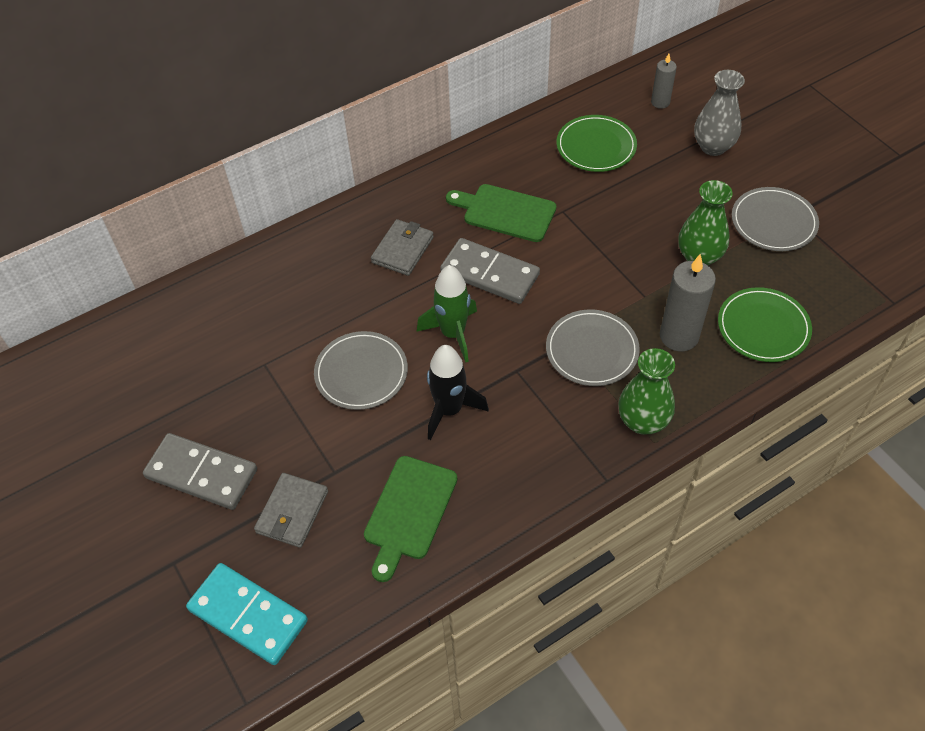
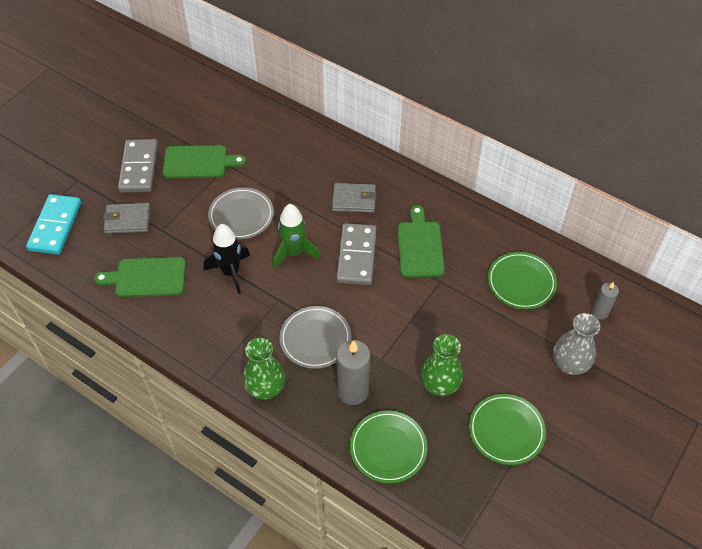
camera: 65 degrees right, 0 degrees up
grey plate [732,187,819,251] -> green plate [469,394,546,465]
none -> green cutting board [163,145,246,178]

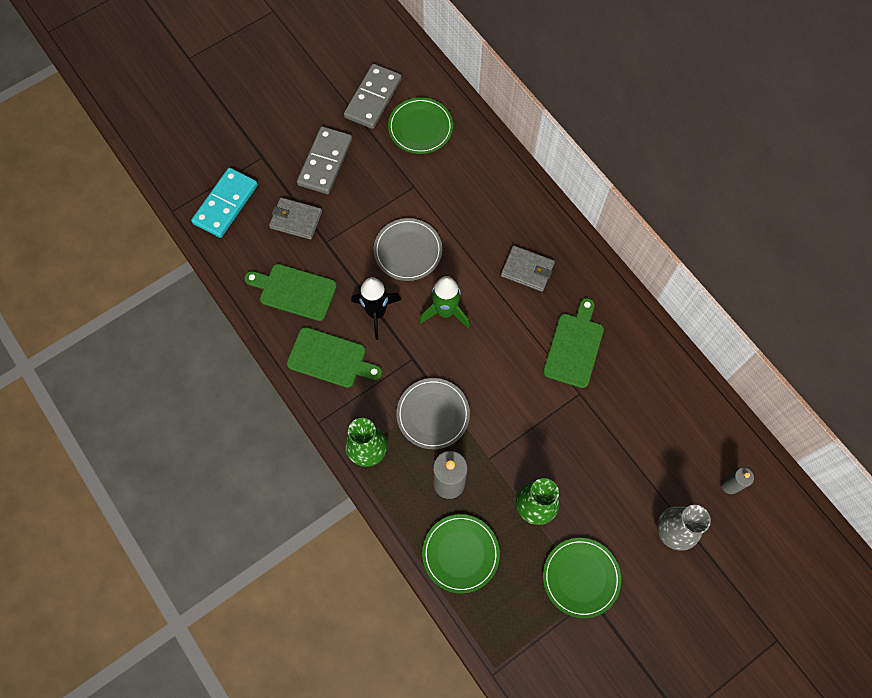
camera: 20 degrees right, 15 degrees up
green cutting board [163,145,246,178] -> green cutting board moved to [287,327,382,388]
grey domino [336,223,377,285] -> grey domino moved to [344,64,402,129]
green plate [488,252,557,309] -> green plate moved to [388,97,453,154]

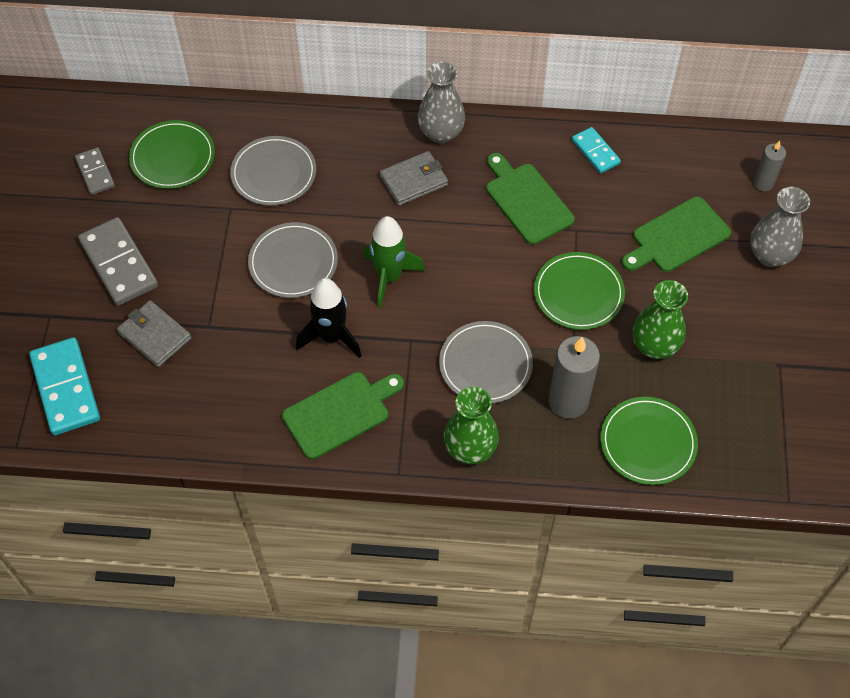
camera: 50 degrees left, 10 degrees down
green cutting board [244,264,337,321] -> green cutting board moved to [622,197,731,272]
grey wallet [269,197,322,240] -> grey wallet turned 75 degrees clockwise [117,300,192,367]
grey domino [344,64,402,129] -> grey domino [75,147,115,195], size x0.58
green plate [543,538,621,618] -> green plate moved to [534,252,625,330]
none -> grey plate [230,136,316,206]
none -> grey vase [418,62,465,144]
none -> turquoise domino [572,127,621,173]

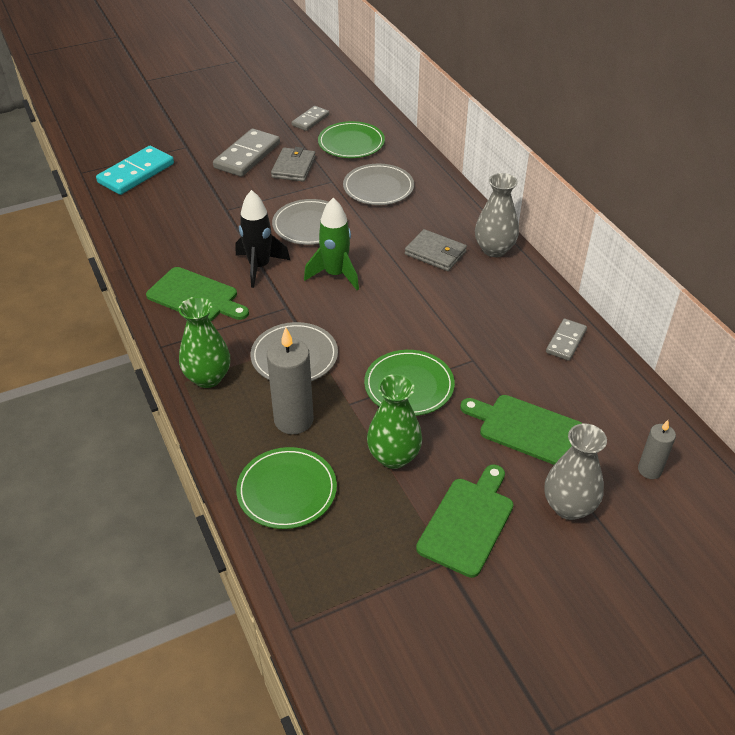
camera: 60 degrees right, 15 degrees down
grey wallet [117,300,192,367] -> grey wallet moved to [271,147,316,182]
green cutting board [486,153,575,245] -> green cutting board moved to [416,464,513,578]
turquoise domino [572,127,621,173] -> grey domino [546,318,587,361]

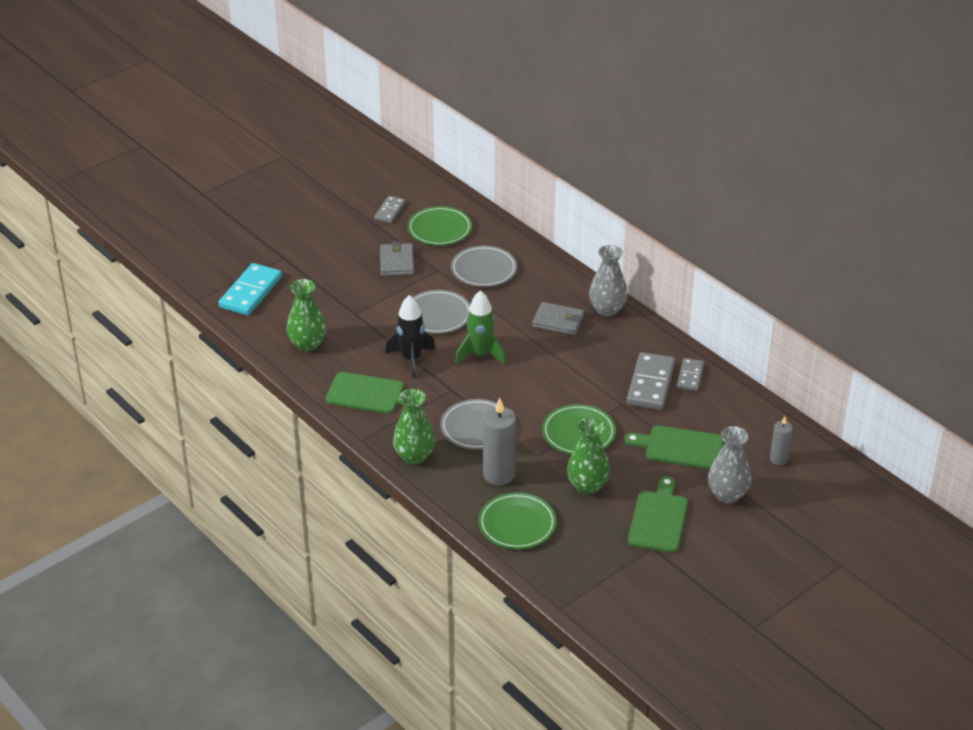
camera: 15 degrees left, 5 degrees down
grey domino [213,128,280,177] -> grey domino moved to [627,352,675,410]
none -> green vase [287,279,326,352]

